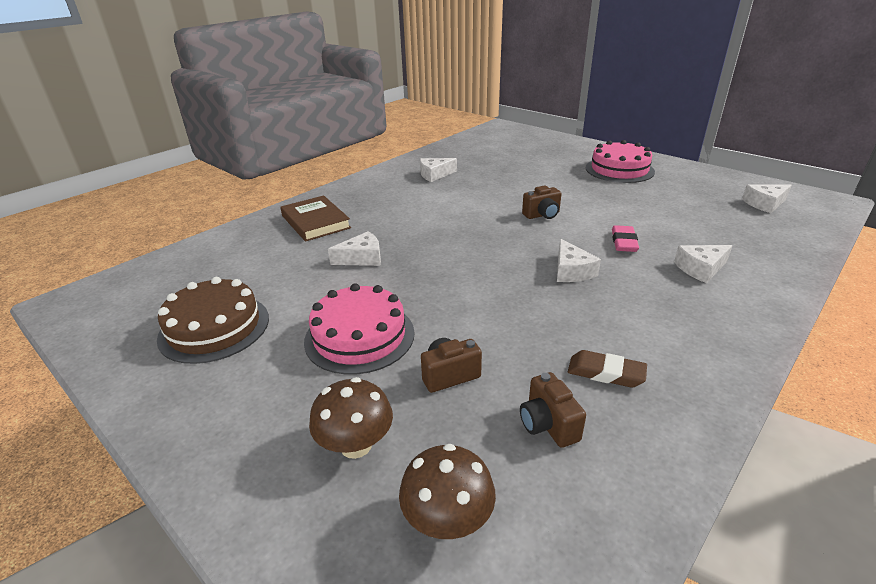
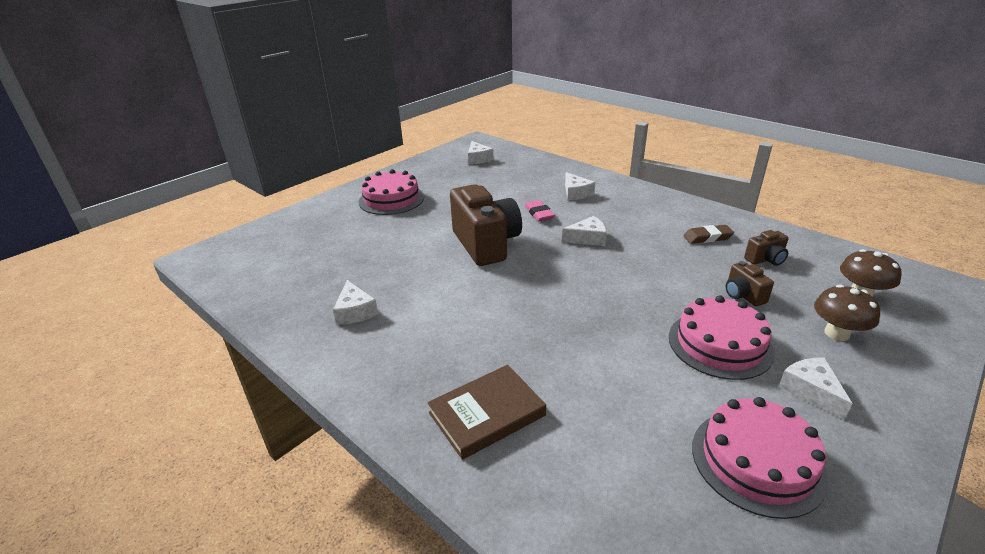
camera: 90 degrees left, 0 degrees up
brown cake [157,277,269,364] -> pink cake [692,397,828,519]
white cheese [328,231,381,266] -> white cheese moved to [779,357,853,420]
brown camera [522,185,562,219] -> brown camera [450,184,522,266], size x2.20
brown eraser [568,350,647,388] -> brown eraser turned 60 degrees clockwise [683,225,734,244]
pink eraser [612,225,639,252] -> pink eraser turned 60 degrees clockwise [525,200,555,221]

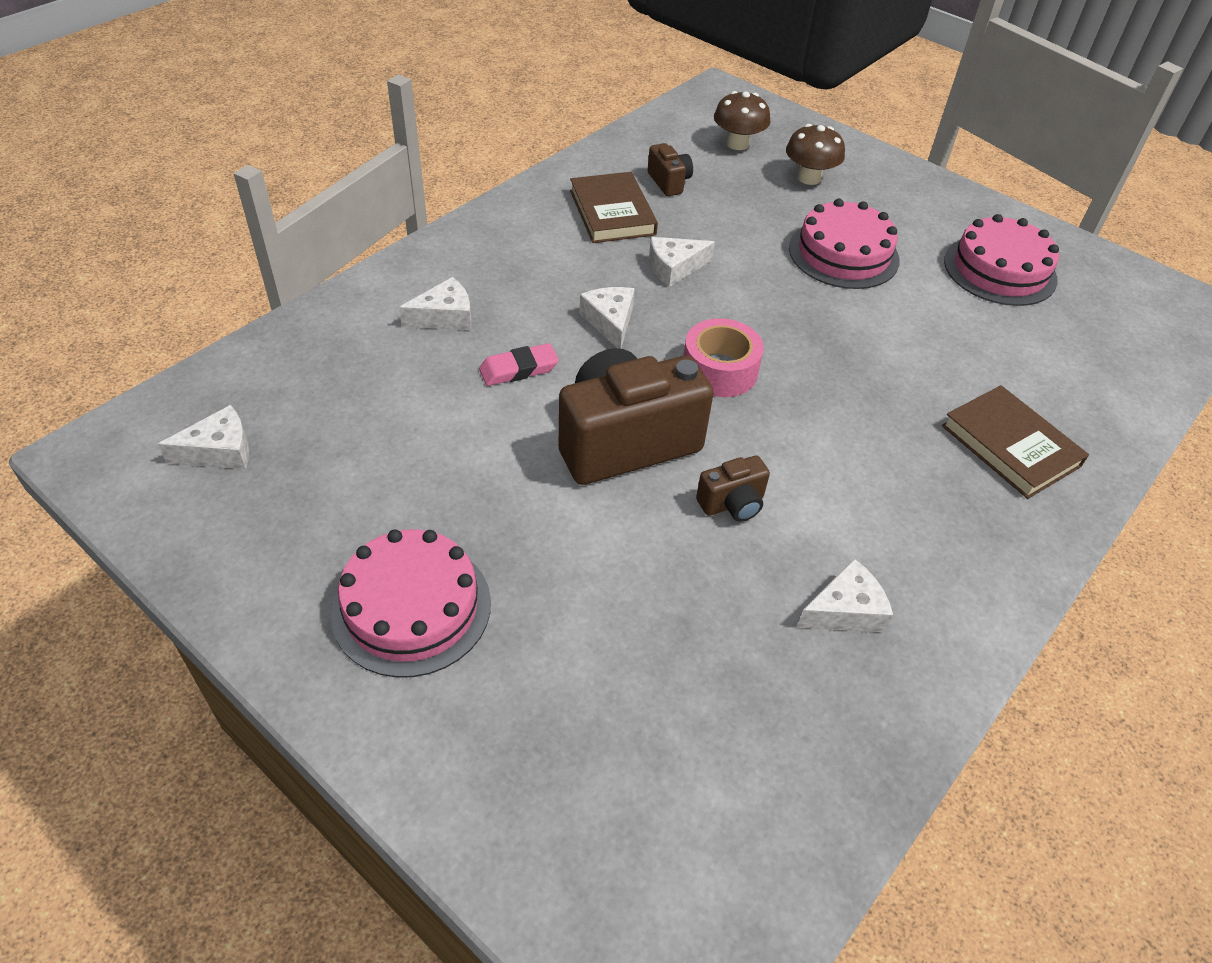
camera: 95 degrees left, 15 degrees up
brown eraser [683,225,734,244] -> brown book [570,172,658,243]
brown camera [726,261,774,306] -> brown camera moved to [696,455,770,522]
white cheese [779,357,853,420] -> white cheese moved to [649,237,715,287]
none -> pink tape [683,318,764,397]

